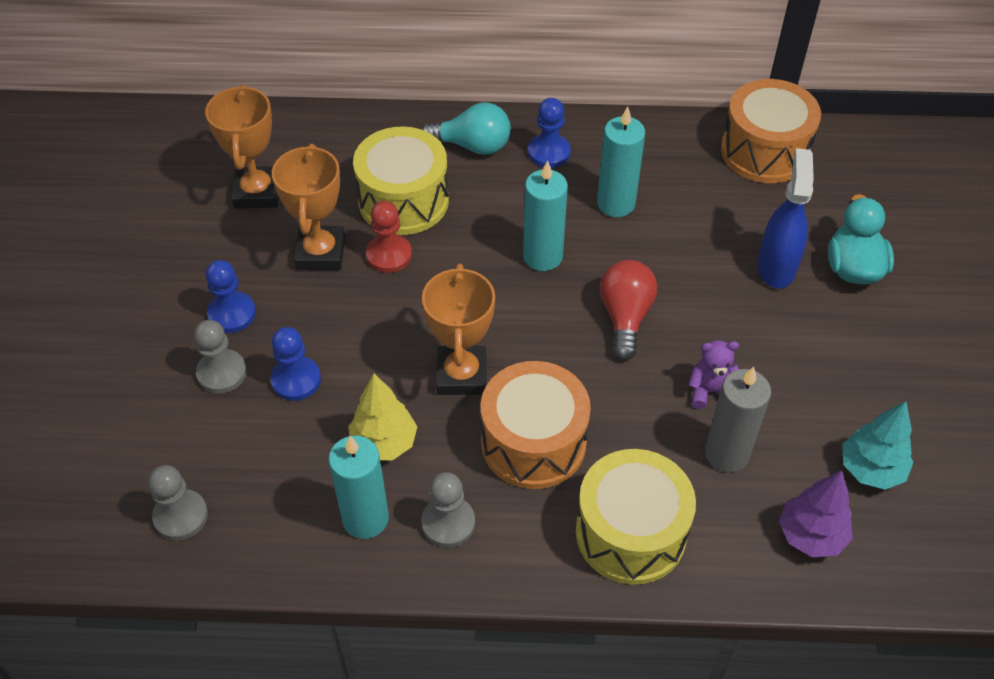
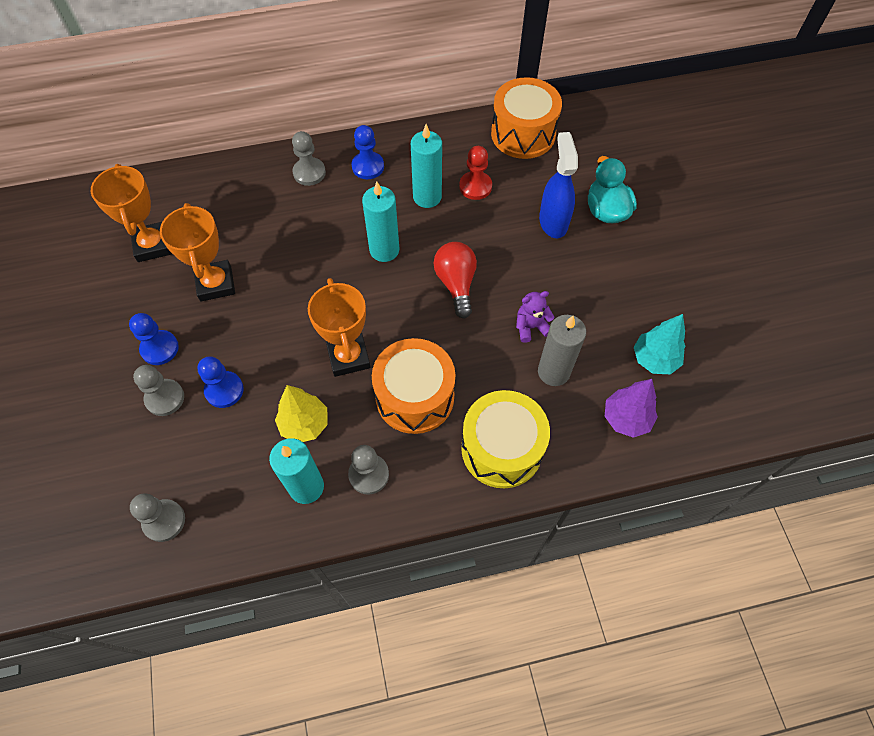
camera: 15 degrees left, 10 degrees up
yellow drum [353,127,449,235] -> none
red pawn [366,201,412,273] -> red pawn moved to [459,146,492,200]
turquoise light bulb [421,102,511,155] -> grey pawn [292,131,326,186]

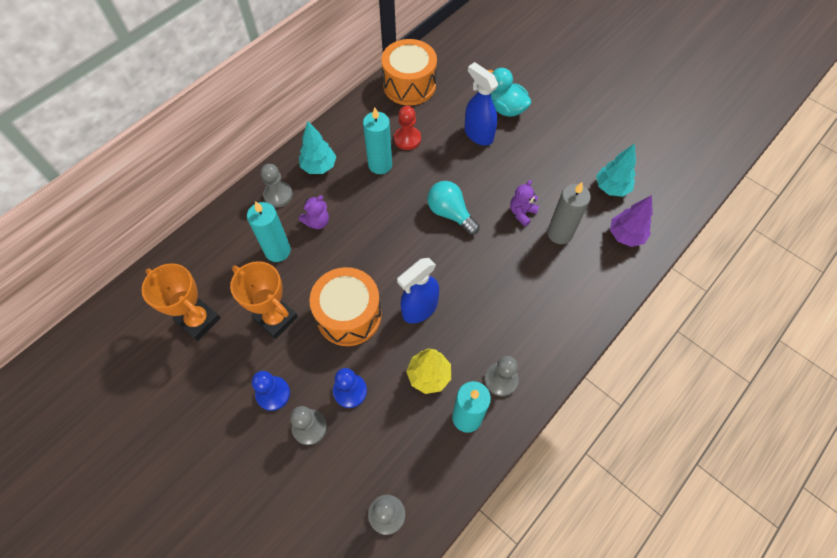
camera: 35 degrees left, 0 degrees up
orange trophy [308,278,370,377] -> blue spray bottle [397,258,439,323]
blue pawn [352,125,384,179] -> turquoise tree [299,121,336,174]
turquoise candle [362,182,399,262] -> turquoise candle moved to [247,201,291,262]
orange drum [372,338,455,434] -> orange drum moved to [309,267,382,346]
red light bulb [434,242,477,318] -> turquoise light bulb [427,181,480,235]
yellow drum [461,390,550,488] -> none
none -> purple teddy bear [299,195,329,229]

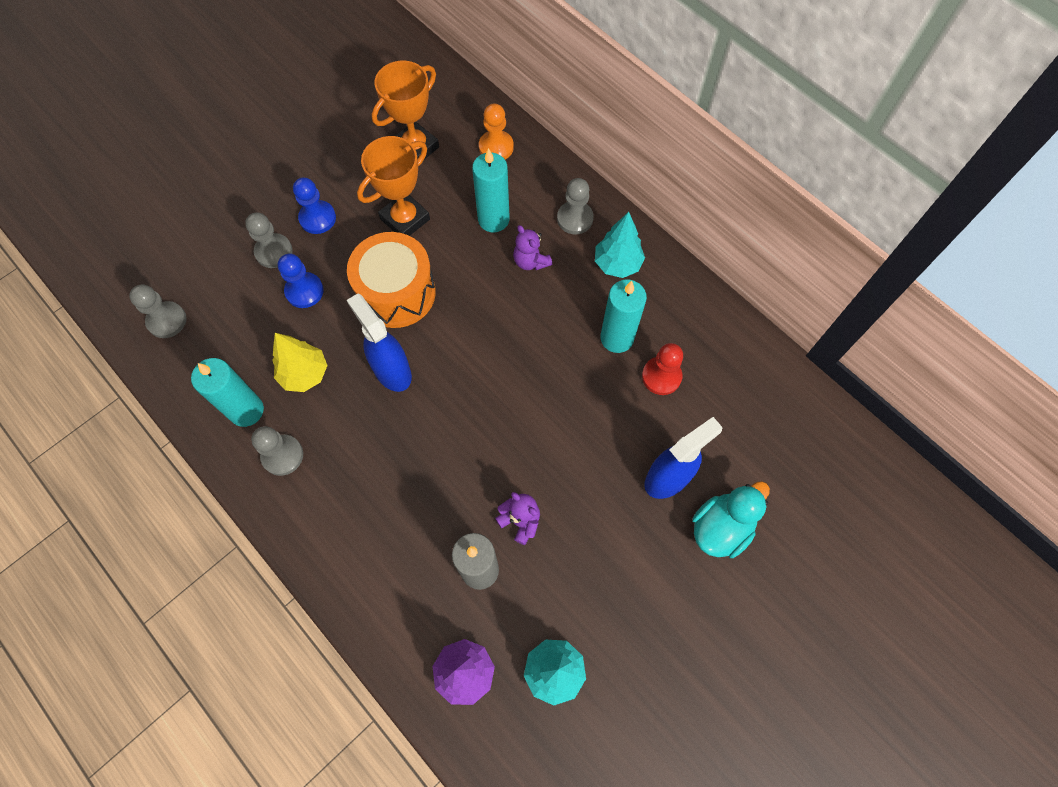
camera: 95 degrees right, 5 degrees up
orange drum [381,39,437,106] -> none
turquoise light bulb [427,181,480,235] -> none
none -> orange pawn [479,103,514,160]

